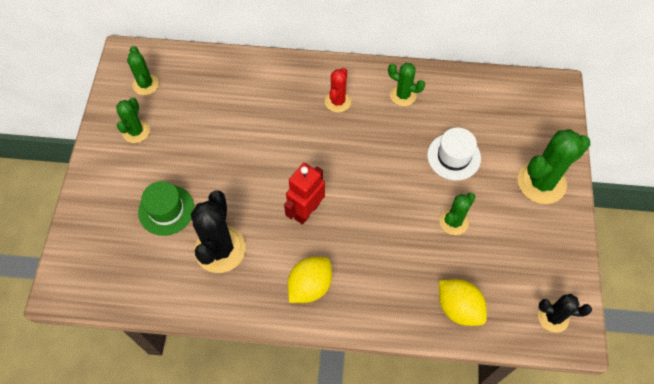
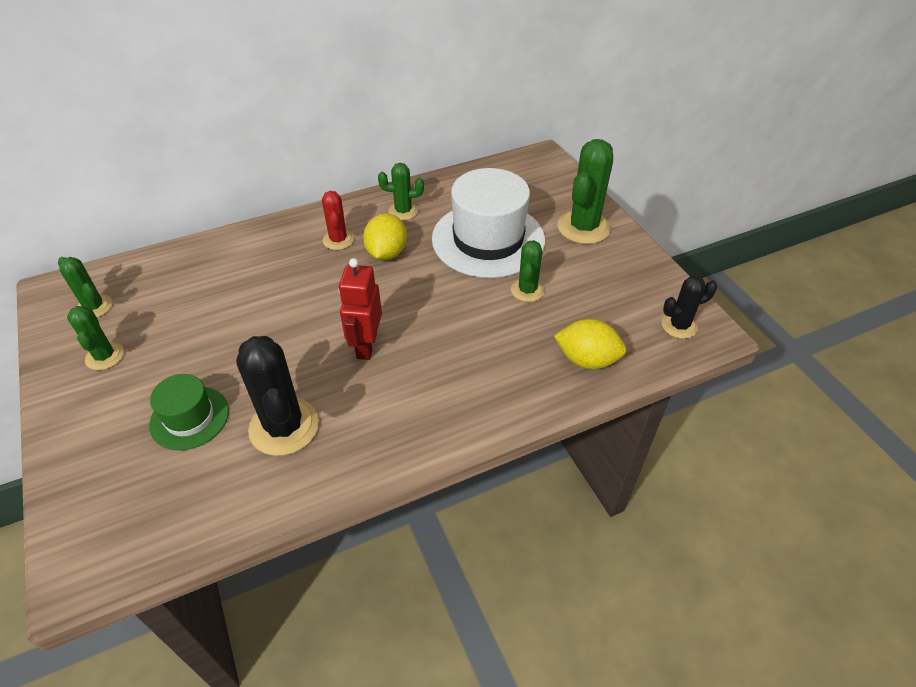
camera: 30 degrees left, 15 degrees down
yellow lemon [288,257,332,303] -> yellow lemon moved to [363,213,407,260]
white hat [427,128,481,180] -> white hat [432,168,545,278], size x1.88

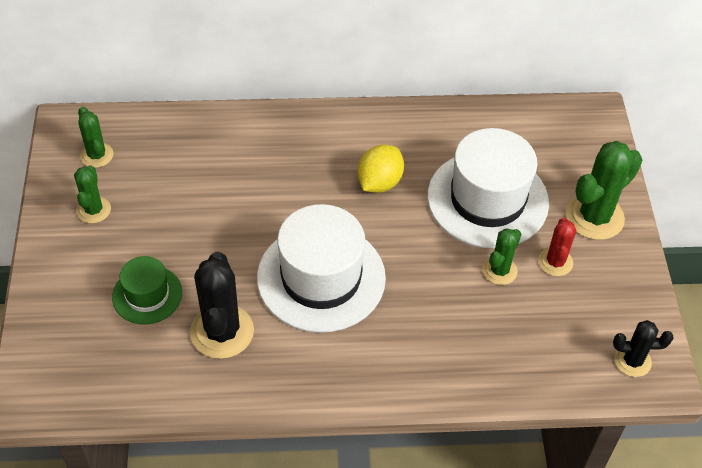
camera: 20 degrees right, 5 degrees up
red cactus [322,191,354,250] -> red cactus moved to [538,218,576,276]
red robot [339,258,382,360] -> white hat [257,204,386,333]
green cactus [378,163,424,221] -> none
yellow lemon [554,319,627,369] -> none

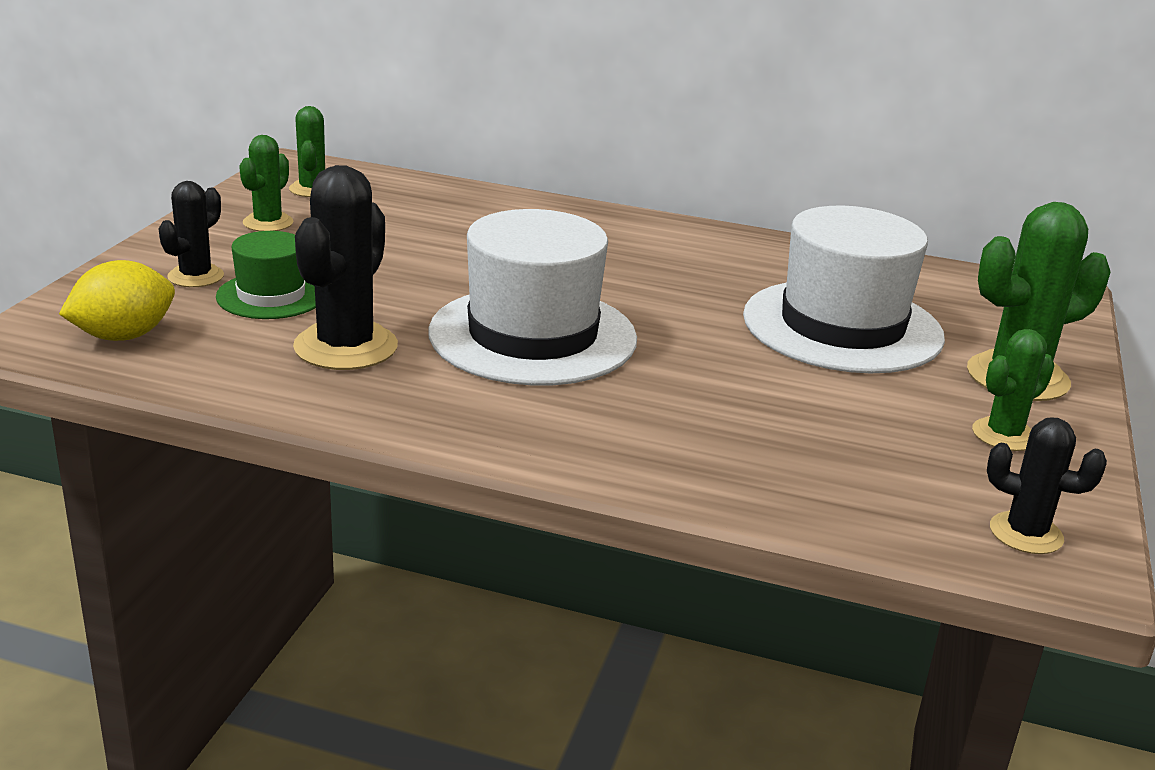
camera: 20 degrees right, 25 degrees down
yellow lemon [358,145,404,193] -> yellow lemon moved to [59,260,175,341]
green cactus [482,228,521,285] -> green cactus moved to [972,329,1055,451]
red cactus [538,218,576,276] -> none
none -> black cactus [159,181,224,287]

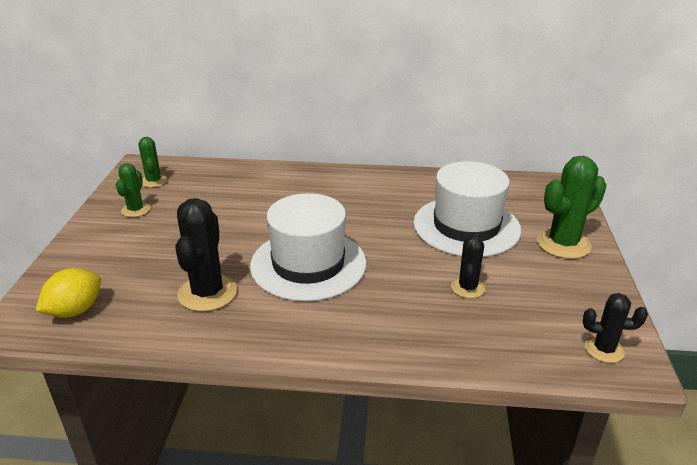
camera: 10 degrees left, 5 degrees up
black cactus [159,181,224,287] -> black cactus moved to [451,233,485,298]
green hat [216,231,316,319] -> none
green cactus [972,329,1055,451] -> none

